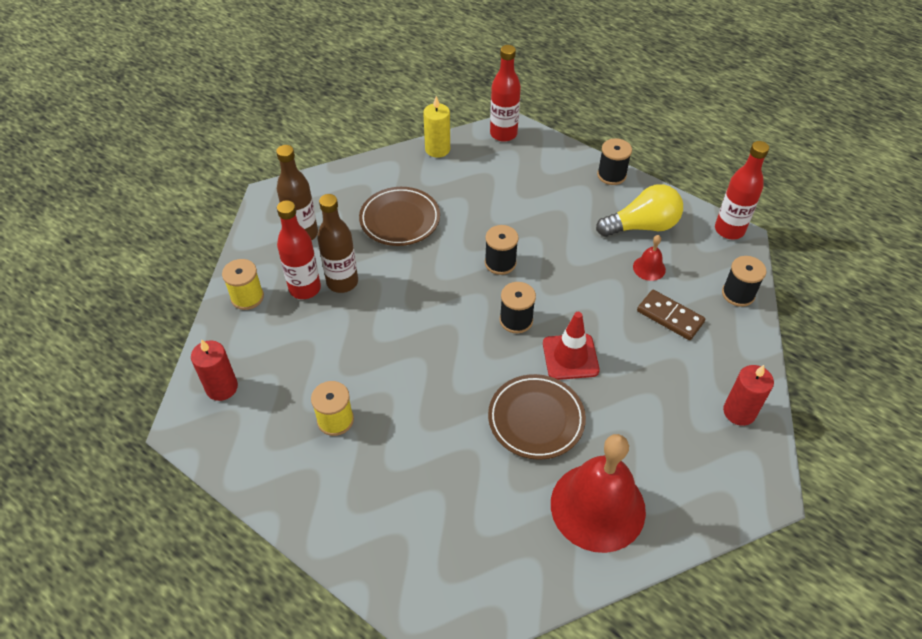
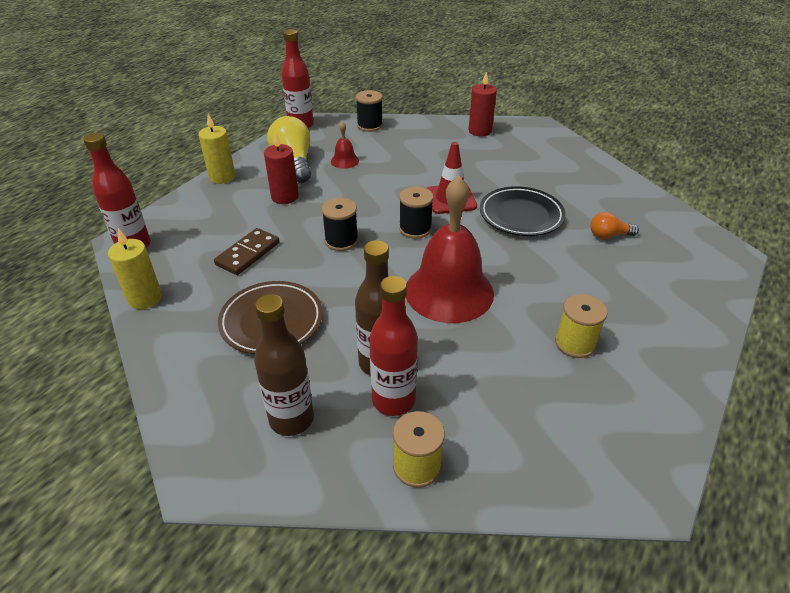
camera: 95 degrees left, 10 degrees down
red candle [191,339,238,401] -> red candle moved to [264,132,299,204]
brown plate [488,374,586,460] -> black plate [480,186,565,236]
red bell [551,434,646,553] -> red bell moved to [406,176,494,323]
black spool [597,138,632,185] -> yellow candle [198,114,235,184]
brown domino [637,290,705,340] -> brown domino moved to [214,228,280,275]
none -> orange light bulb [590,212,639,239]

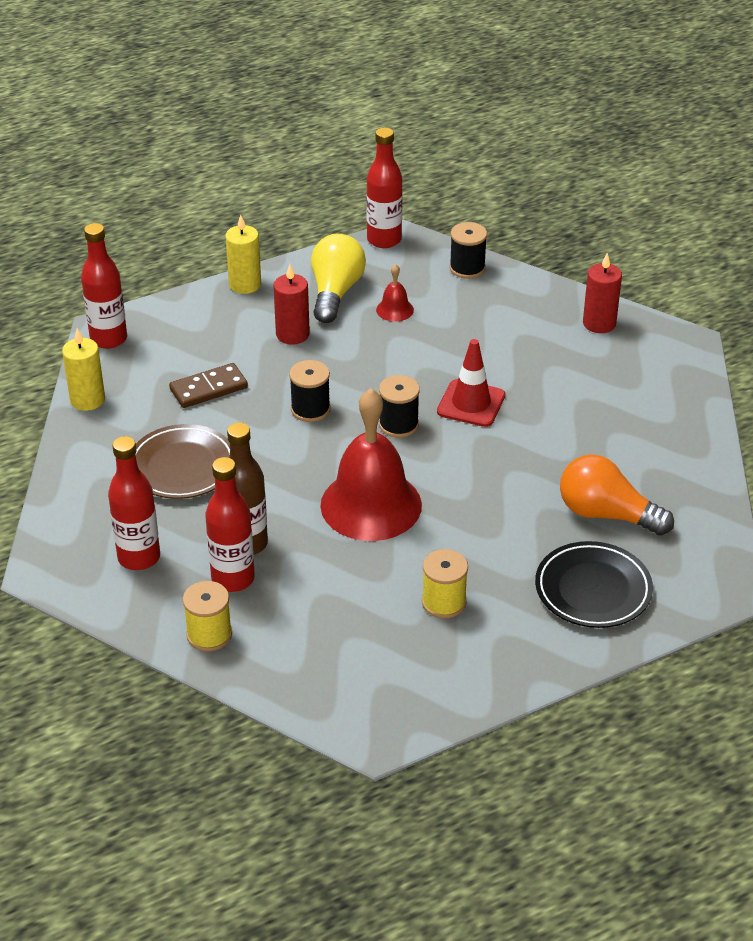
camera: 30 degrees right, 0 degrees up
brown bottle [254,294,314,436] -> red bottle [108,436,160,570]
black plate [480,186,565,236] -> black plate moved to [535,541,653,628]
orange light bulb [590,212,639,239] -> orange light bulb [560,454,674,536], size x1.87

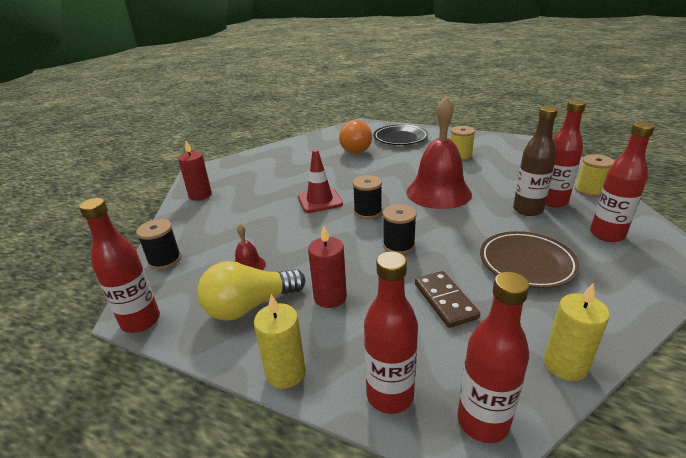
camera: 125 degrees left, 10 degrees down
brown domino [169,363,248,408] -> brown domino turned 45 degrees clockwise [415,271,480,328]
none -> red bottle [364,251,418,414]

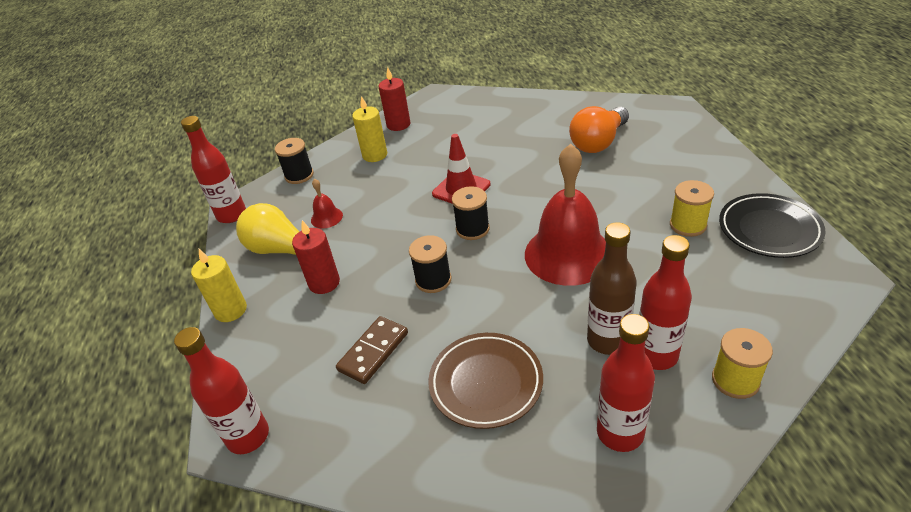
camera: 55 degrees right, 10 degrees up
red bottle [364,251,418,414] -> none
black plate [373,124,428,145] -> black plate moved to [719,193,826,258]
yellow candle [544,283,610,381] -> yellow candle moved to [352,96,387,162]

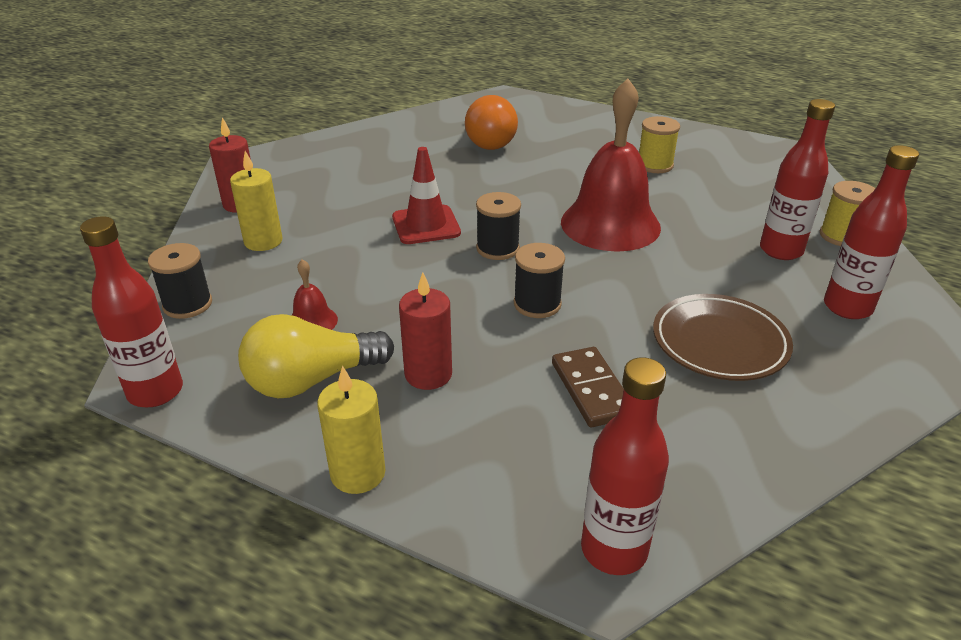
camera: 55 degrees left, 5 degrees down
brown bottle [587,222,637,355] -> none
black plate [719,193,826,258] -> none

